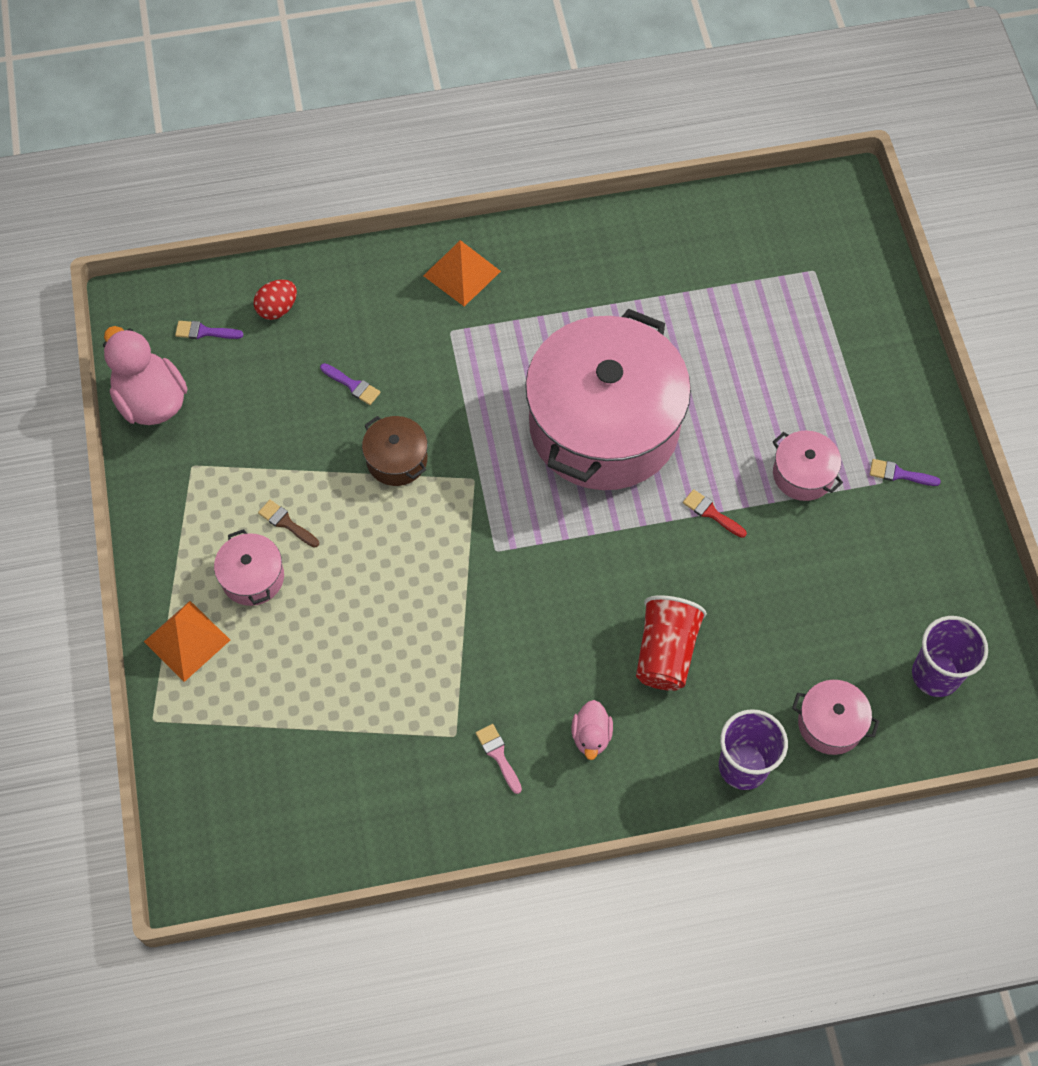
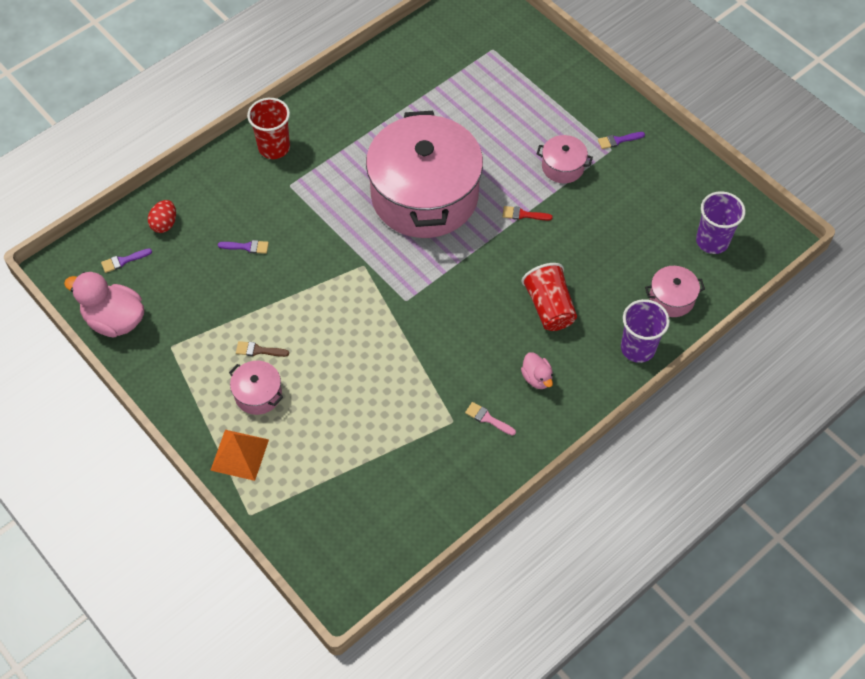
camera: 30 degrees left, 5 degrees down
brown pot [362,416,428,486] -> none
orange pyramid [423,240,501,307] -> red cup [247,98,290,159]

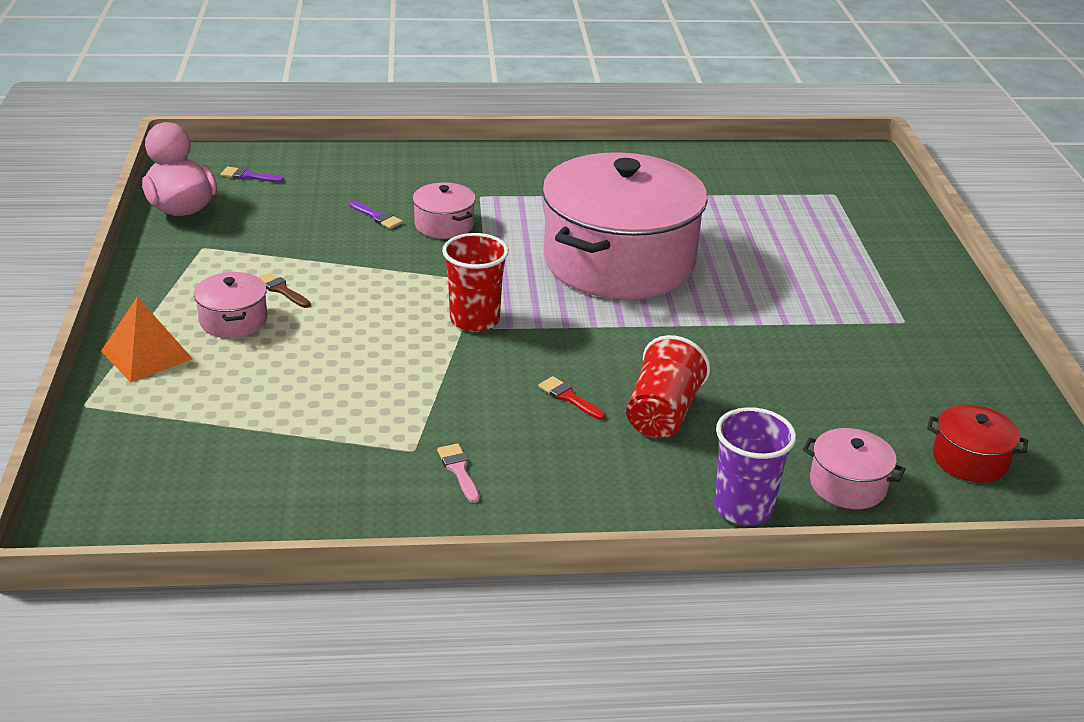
camera: 35 degrees right, 25 degrees down
red egg [148,200,176,233] -> none
red cup [247,98,290,159] -> red cup moved to [442,233,509,332]
red brush [502,206,553,220] -> red brush moved to [538,376,606,420]
pink duck [521,352,553,389] -> none
pink pot [537,135,593,183] -> pink pot moved to [413,182,476,239]
purple brush [598,132,645,149] -> none
purple cup [696,191,746,254] -> red pot [927,405,1028,483]

